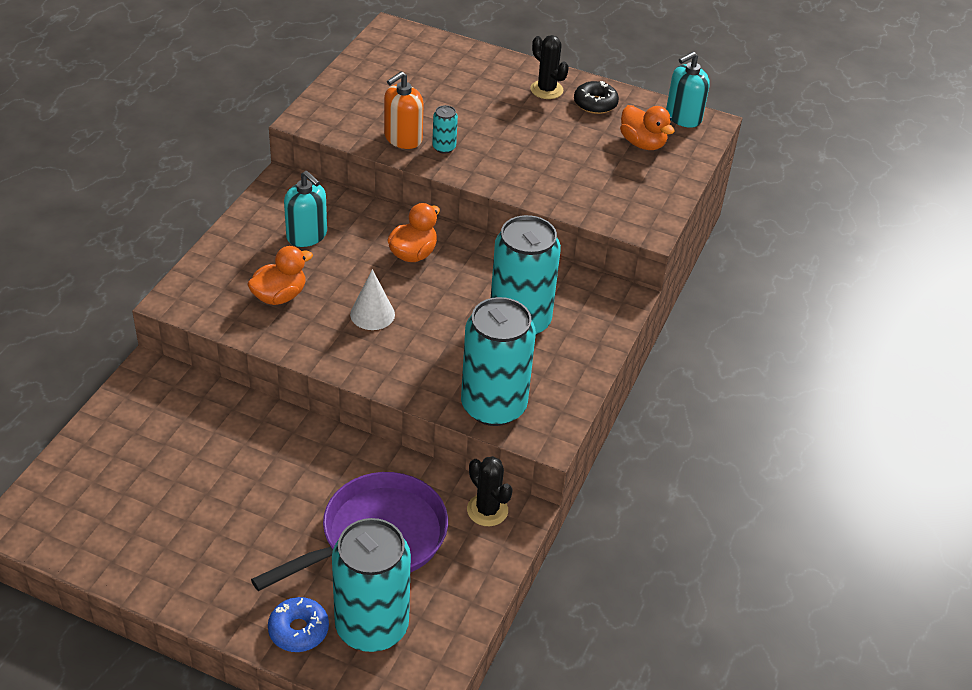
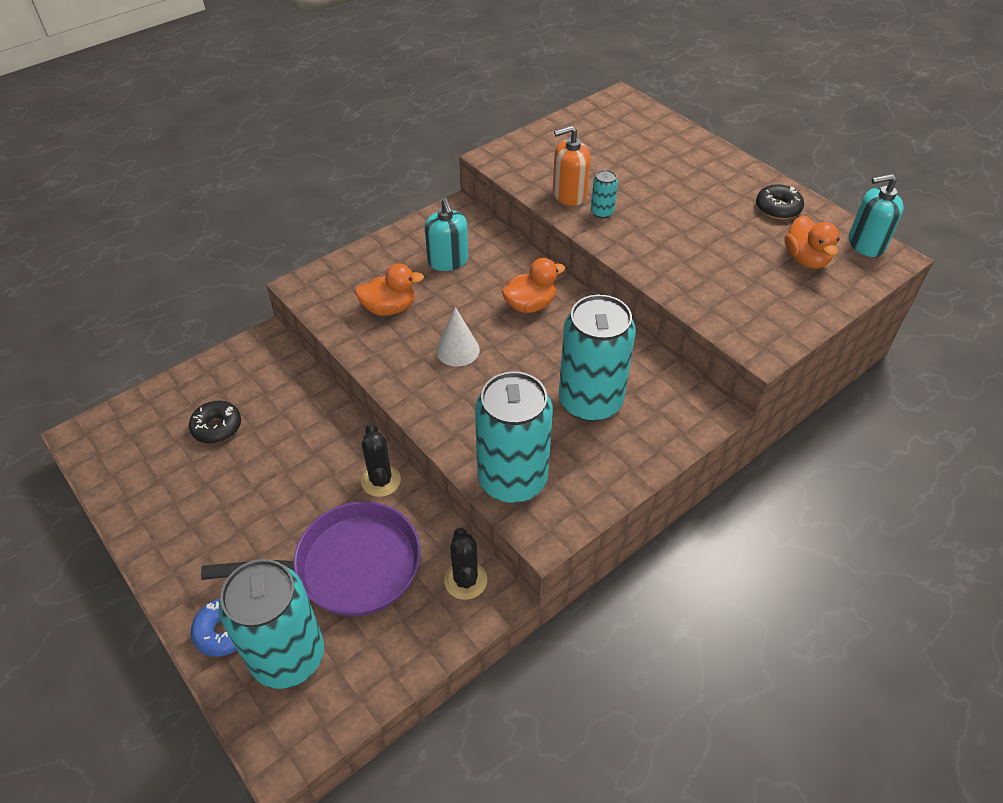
camera: 30 degrees right, 5 degrees up
black cactus [530,35,569,99] -> black cactus moved to [361,423,401,497]
none -> black donut [189,401,241,444]

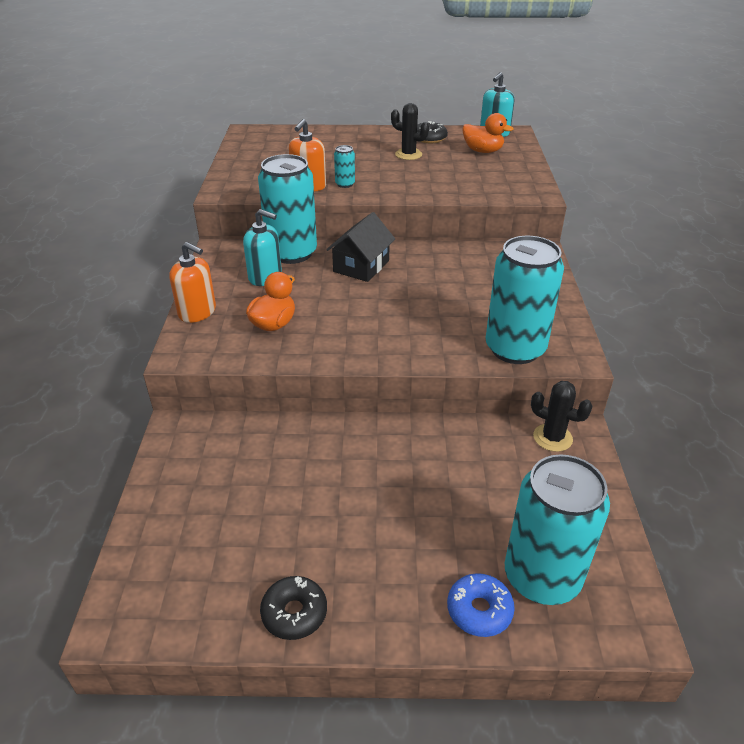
camera: 50 degrees left, 10 degrees down
black donut [189,401,241,444] -> black donut moved to [260,576,327,640]
purple pan [201,501,421,616] -> none
black cactus [361,423,401,497] -> black cactus moved to [391,103,429,160]
white cone [436,307,480,367] -> none
orange duck [502,258,565,313] -> black house [326,212,395,282]
turquoise can [559,295,636,422] -> turquoise can moved to [258,154,317,264]
none -> orange soap dispenser [169,242,216,323]

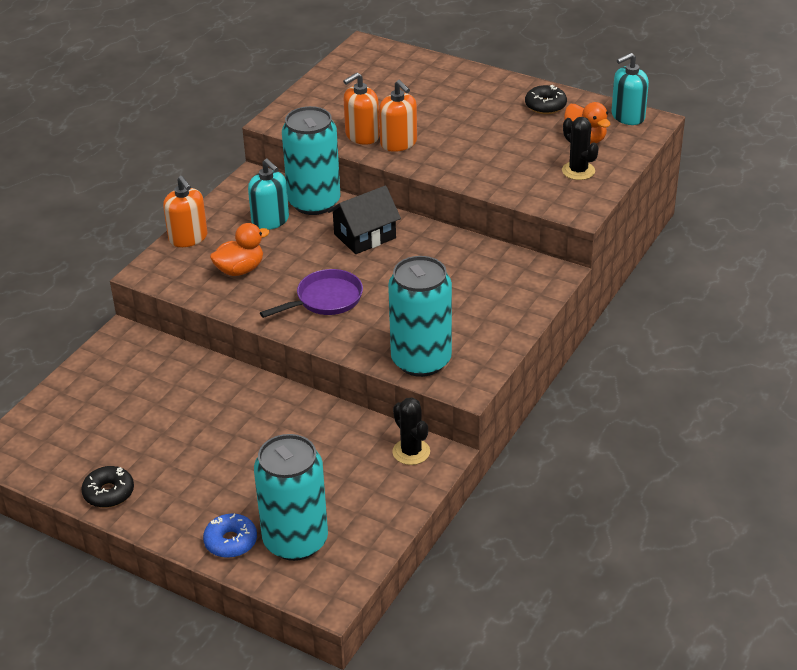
camera: 30 degrees right, 0 degrees up
turquoise can [334,145,355,188] -> orange soap dispenser [379,80,417,152]
black cactus [391,103,429,160] -> black cactus moved to [562,117,599,180]
none -> purple pan [260,269,363,318]

